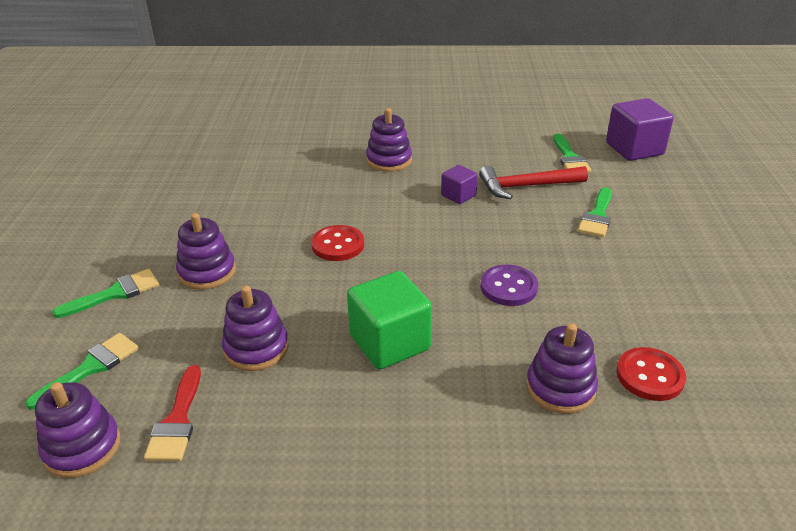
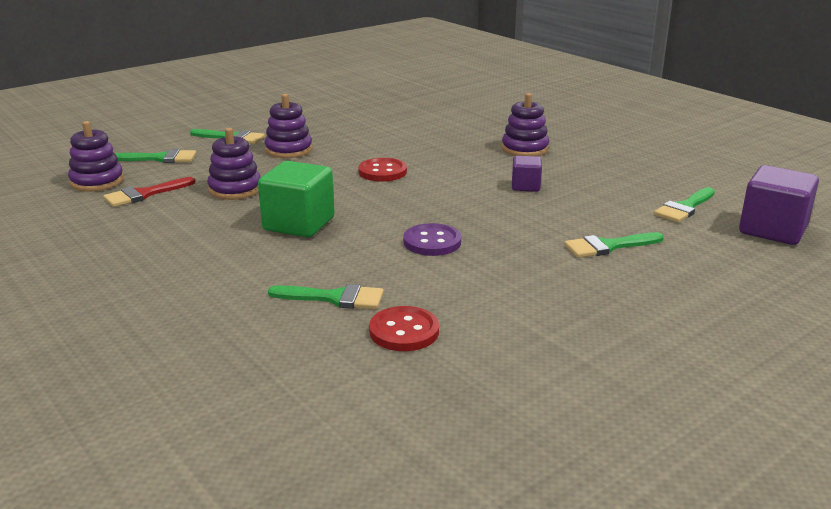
camera: 50 degrees right, 10 degrees down
red hammer [479,166,588,199] -> none
purple stacking toy [526,323,598,414] -> green brush [268,284,384,309]

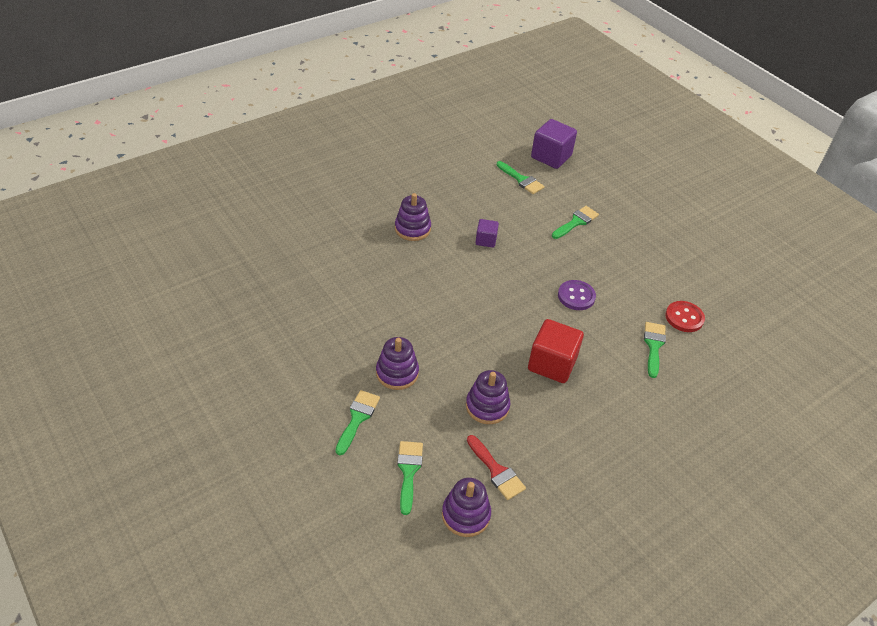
camera: 90 degrees left, 20 degrees up
green cube [258,161,335,237] -> red cube [528,319,584,383]
red button [358,158,407,182] -> none
green brush [564,232,664,258] -> green brush turned 120 degrees counterclockwise [552,206,599,239]

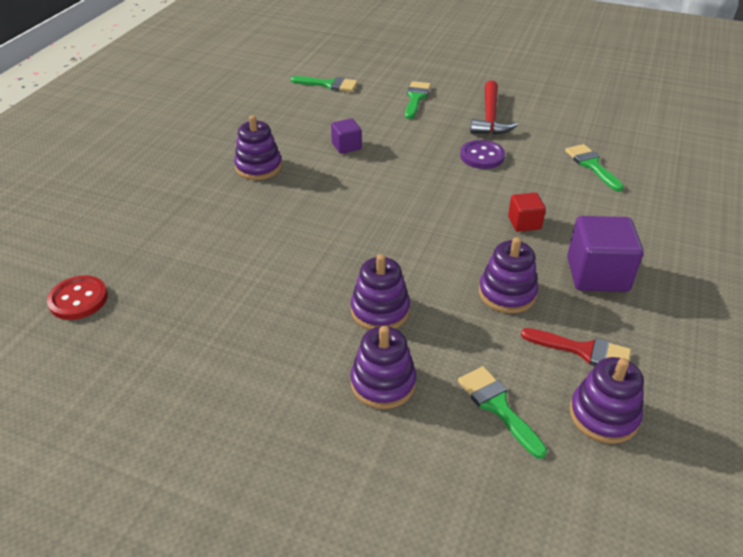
camera: 30 degrees left, 5 degrees down
green brush [335,390,380,455] -> purple stacking toy [350,326,416,409]
red cube [528,319,584,383] -> red cube [508,193,546,232], size x0.55
purple cube [531,119,577,169] -> purple cube moved to [567,216,644,292]
red button [665,301,705,332] -> red button moved to [47,276,108,320]
none -> red hammer [470,81,518,135]

